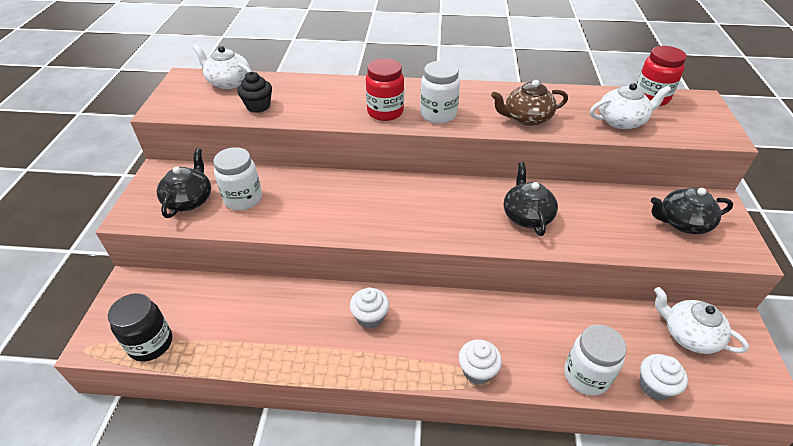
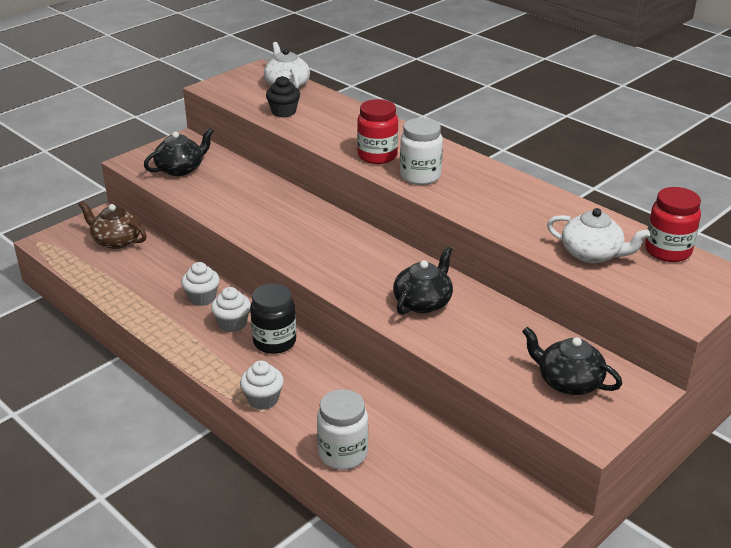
camera: 40 degrees right, 10 degrees down
black jar [108,293,172,362] -> black jar moved to [250,284,296,354]
white jar [213,147,262,210] -> none
brown teapot [491,80,568,126] -> brown teapot moved to [78,201,147,249]
white cupcake [640,354,688,400] -> white cupcake moved to [181,262,220,306]
white teapot [654,287,749,354] -> none

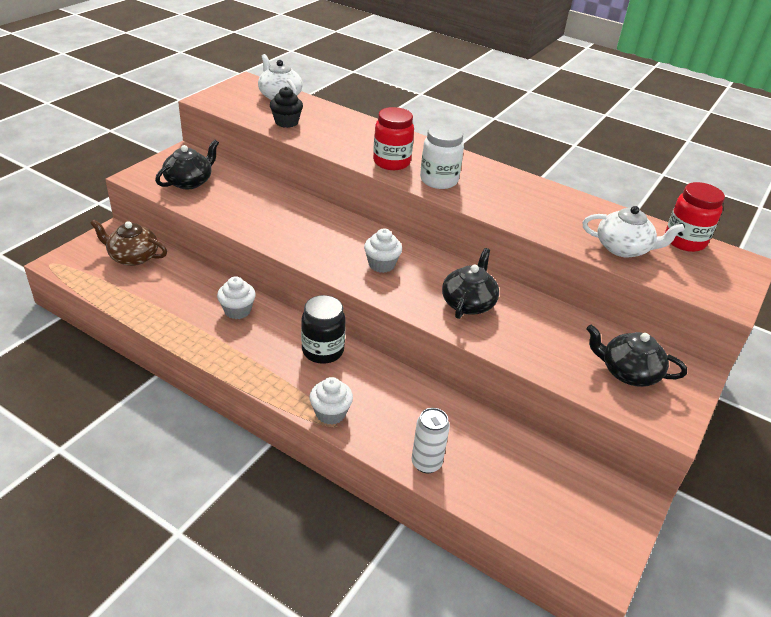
camera: 15 degrees left, 5 degrees up
white cupcake [211,287,251,332] -> white cupcake moved to [364,229,402,273]
white jar [317,389,368,470] -> white can [412,408,450,473]

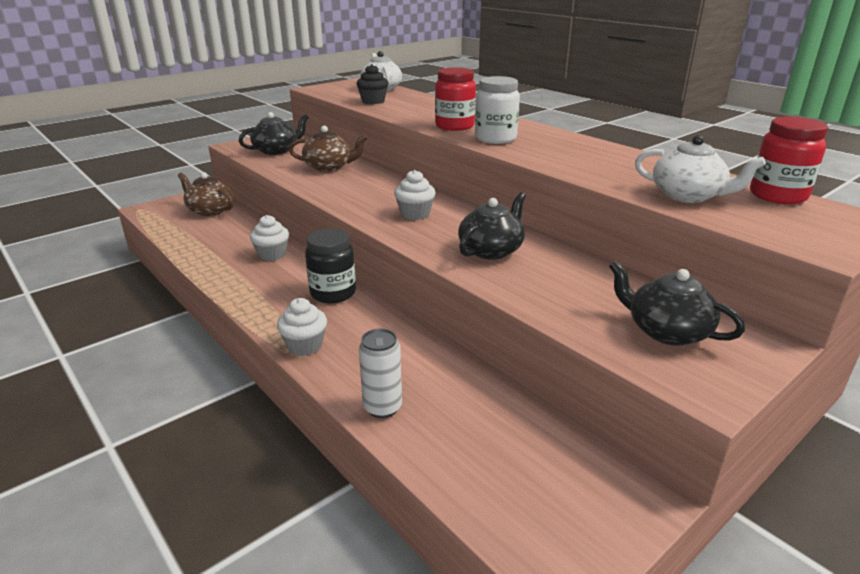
camera: 20 degrees right, 10 degrees down
none -> brown teapot [289,125,368,172]

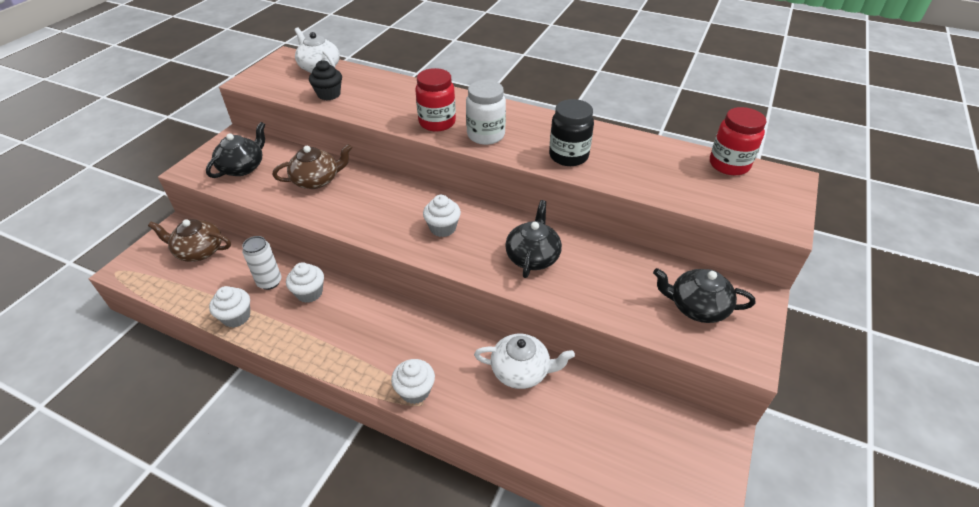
camera: 25 degrees left, 15 degrees up
black jar [305,228,356,303] -> black jar moved to [549,99,594,166]
white can [359,329,402,418] -> white can moved to [242,236,281,290]
white teapot [635,135,766,203] -> white teapot moved to [474,334,575,389]
none -> white cupcake [209,286,250,328]

